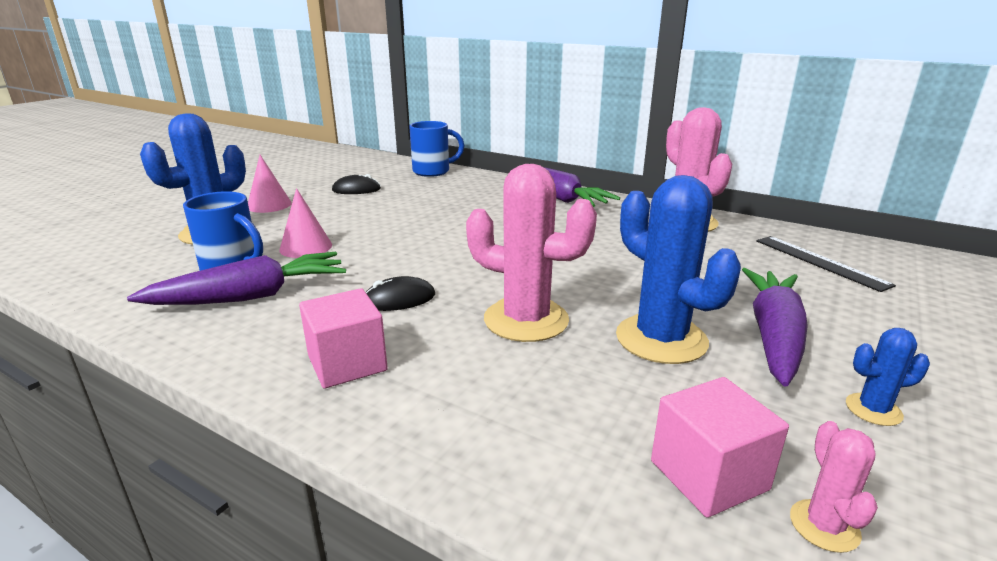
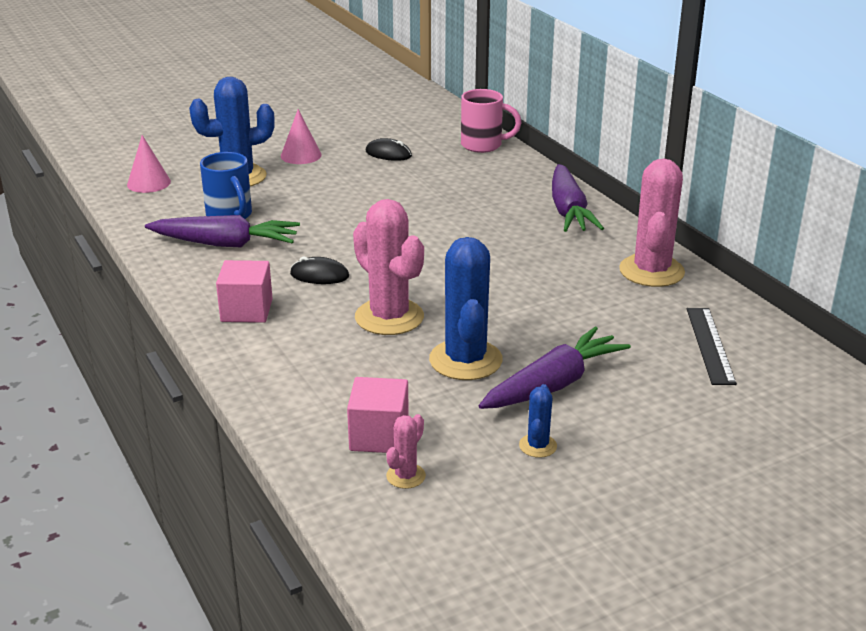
camera: 30 degrees right, 5 degrees up
pink cone [279,188,332,258] -> pink cone moved to [127,135,171,193]
blue mug [409,121,464,177] -> pink mug [461,89,522,153]
blue cactus [846,328,930,426] -> blue cactus turned 75 degrees clockwise [519,384,557,458]

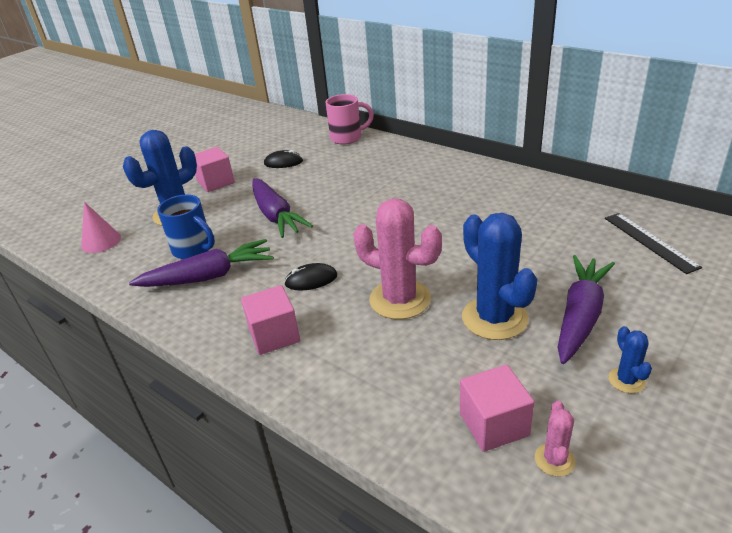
camera: 20 degrees left, 5 degrees up
pink cone [281,109,322,164] -> pink cube [195,147,235,192]
purple carrot [552,164,604,232] -> purple carrot moved to [252,178,313,238]
pink cactus [619,159,685,287] -> none

